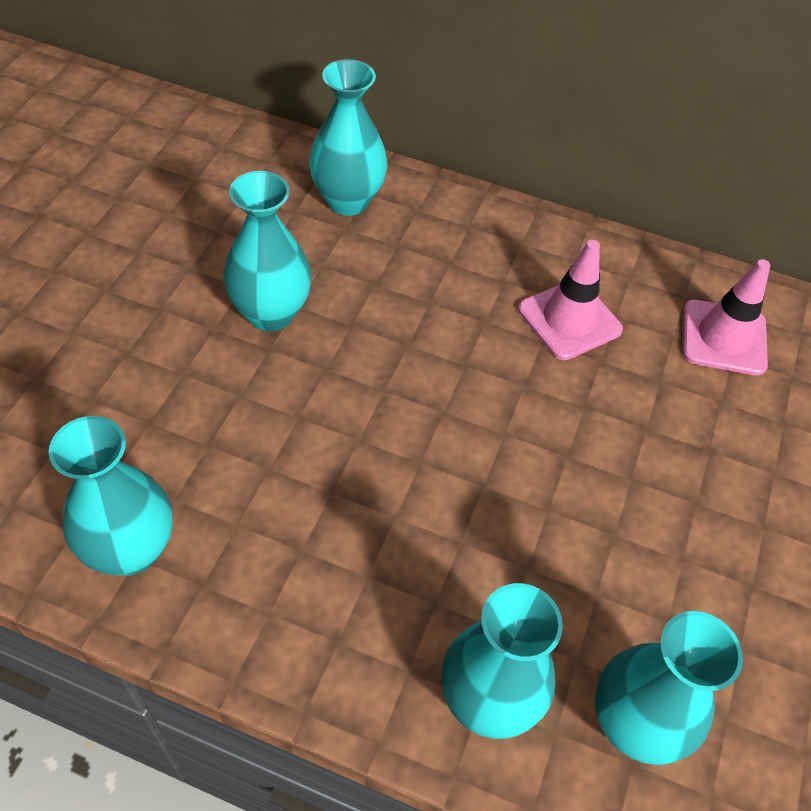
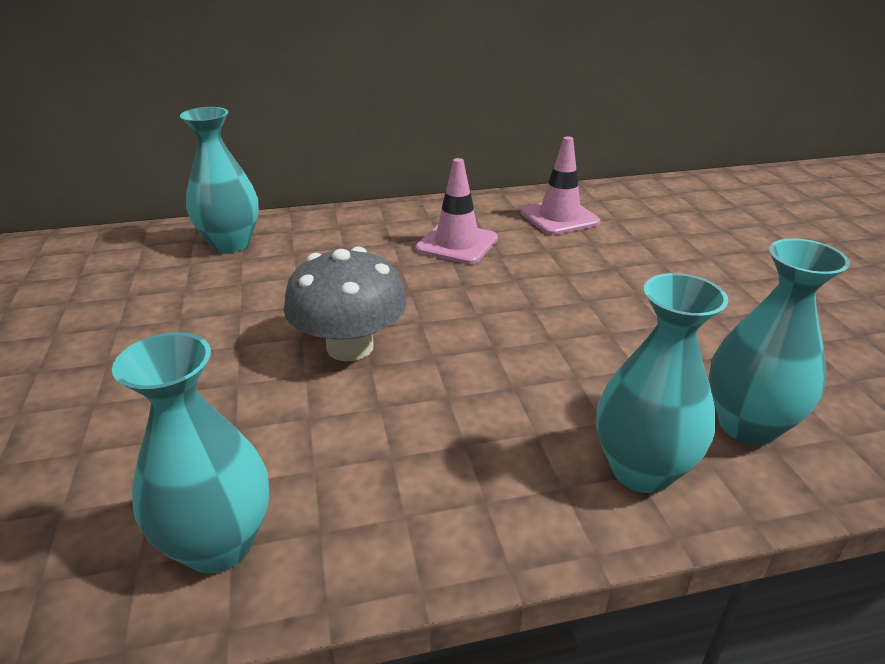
camera: 30 degrees left, 20 degrees down
turquoise vase [223,171,311,331] -> none
none -> grey mushroom [284,247,407,361]

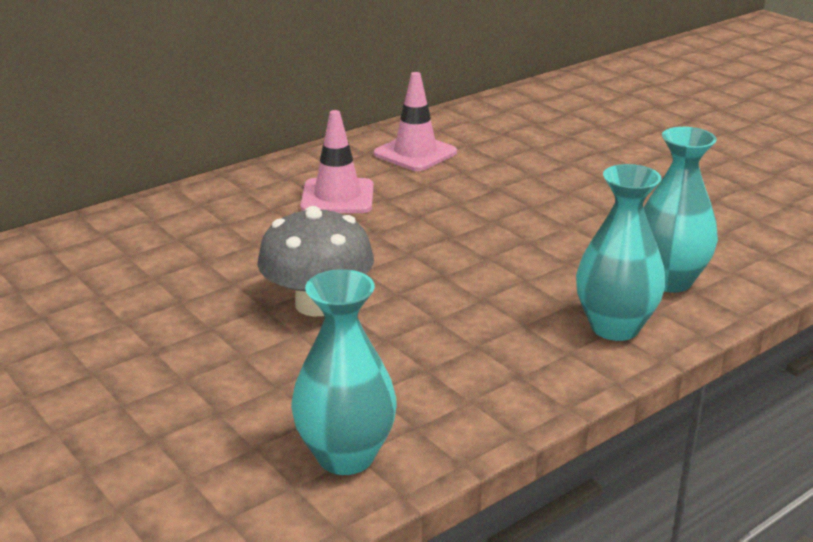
camera: 25 degrees left, 5 degrees down
turquoise vase [180,107,259,253] -> none

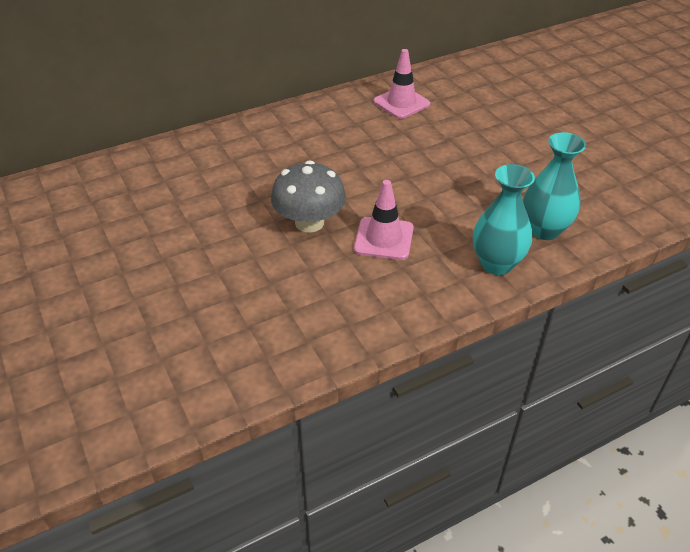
camera: 10 degrees right, 15 degrees up
turquoise vase [291,269,397,475] -> none
pink traffic cone [301,110,374,213] -> pink traffic cone moved to [354,180,414,260]

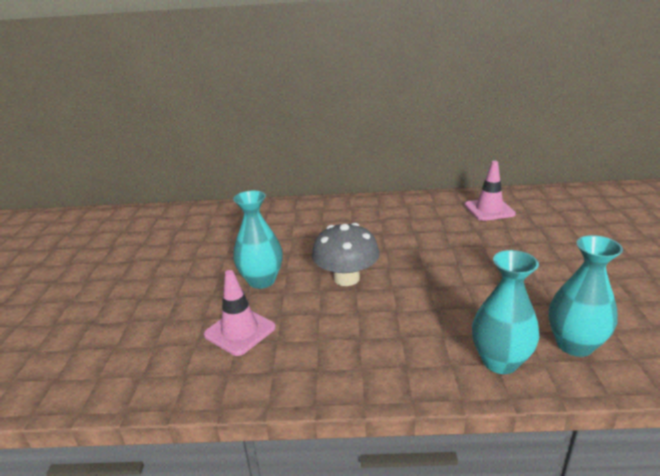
camera: 30 degrees right, 15 degrees down
pink traffic cone [354,180,414,260] -> pink traffic cone moved to [204,270,276,356]
none -> turquoise vase [233,191,283,289]

